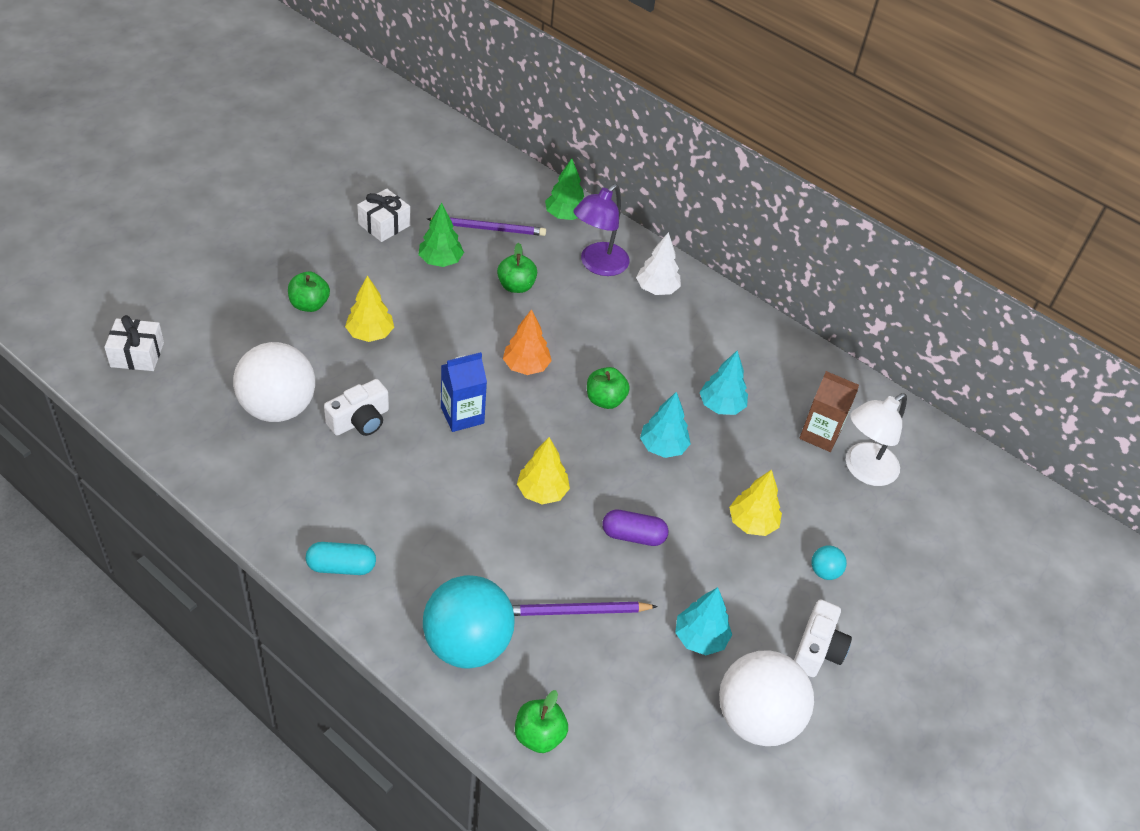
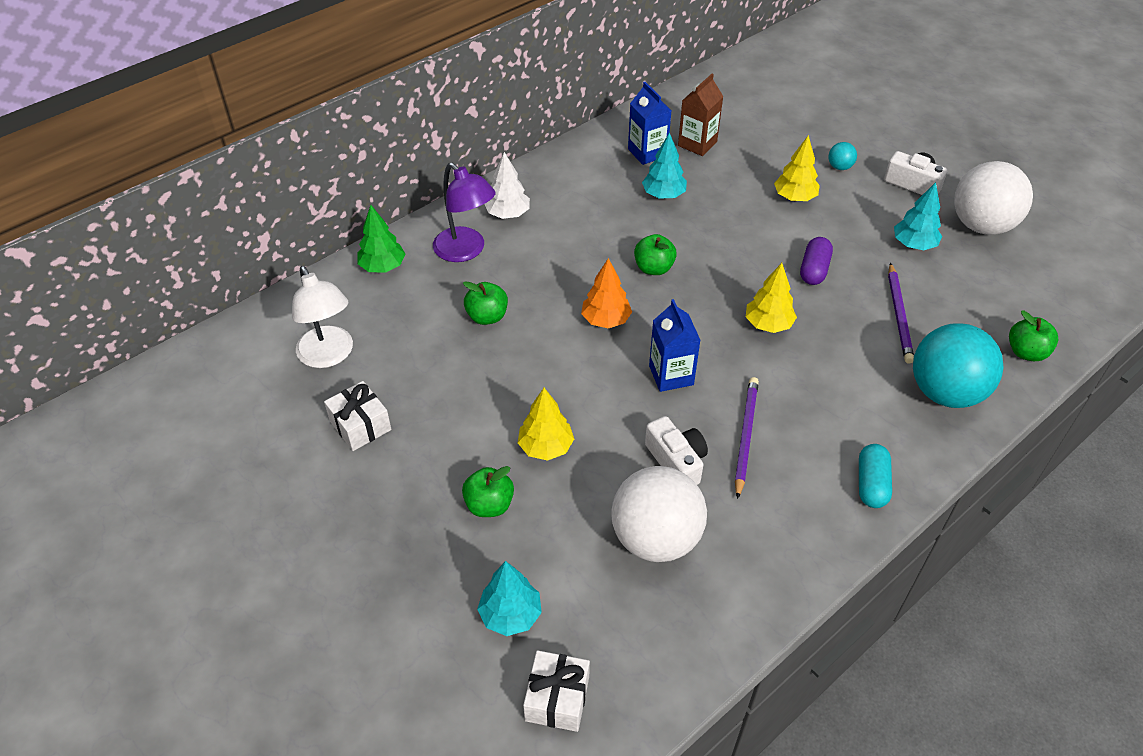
camera: 75 degrees left, 0 degrees up
green tree [418,203,464,267] -> none
purple pencil [427,218,546,236] -> purple pencil moved to [735,377,759,499]
turquoise tree [640,392,691,458] -> turquoise tree moved to [477,561,542,636]
white lamp [846,393,907,486] -> white lamp moved to [292,266,353,368]
none -> blue carton [628,82,671,165]

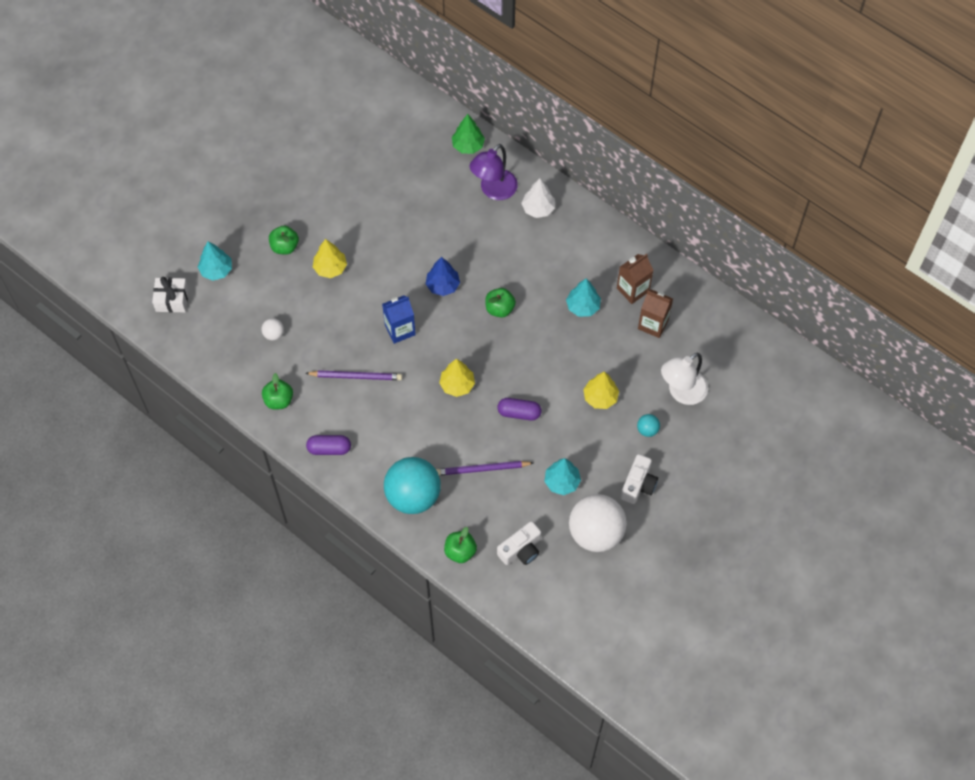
camera: 80 degrees right, 15 degrees up
white lamp [292,266,353,368] -> white lamp moved to [661,352,708,405]
white gift [324,381,391,451] -> none
green apple [463,281,508,325] -> green apple moved to [262,373,293,410]
orange tree [581,258,632,328] -> blue tree [426,257,460,296]
white ball [612,466,707,562] -> white ball [261,318,284,340], size x0.41
blue carton [628,82,671,165] -> brown carton [617,254,654,304]
white camera [645,416,708,485] -> white camera moved to [497,521,541,565]
turquoise capsule [859,444,892,508] -> purple capsule [306,435,351,455]

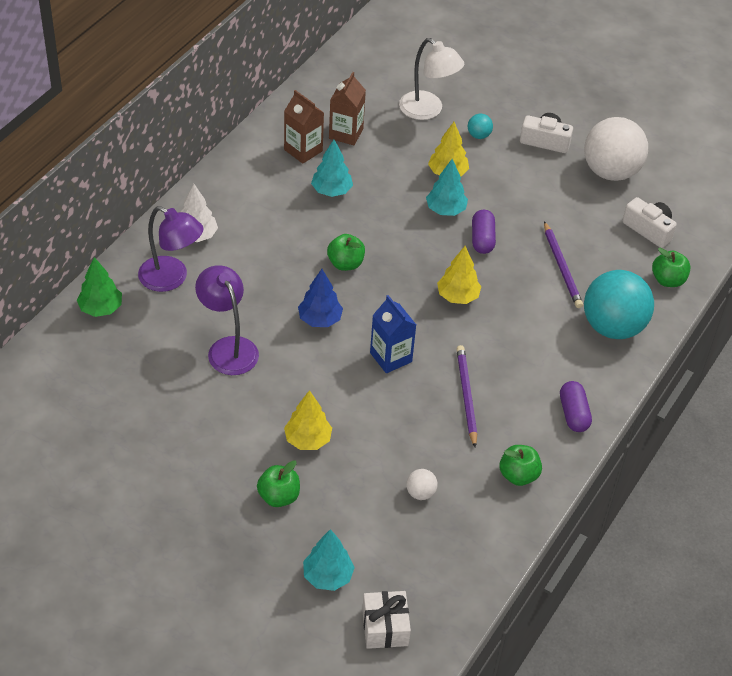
camera: 100 degrees left, 15 degrees down
turquoise tree [544,458,581,495] -> turquoise tree moved to [426,159,468,216]
none -> purple lamp [195,265,259,375]

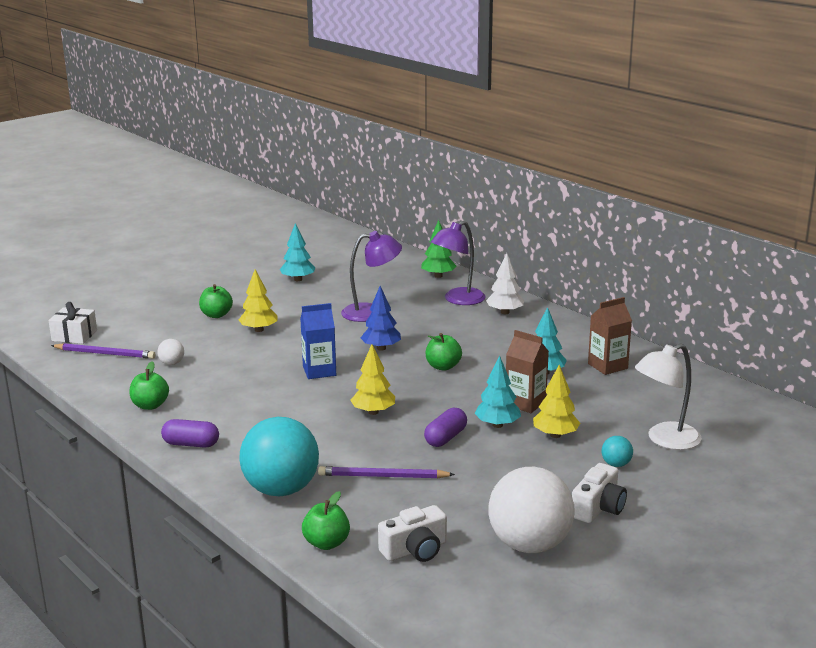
camera: 110 degrees right, 25 degrees down
turquoise tree [303,529,355,591] -> turquoise tree moved to [280,223,316,281]
brown carton [329,72,366,145] -> brown carton moved to [506,330,549,413]
purple pencil [456,345,477,448] -> purple pencil moved to [51,343,155,359]
purple capsule [472,210,496,254] -> purple capsule turned 75 degrees counterclockwise [424,407,467,447]

